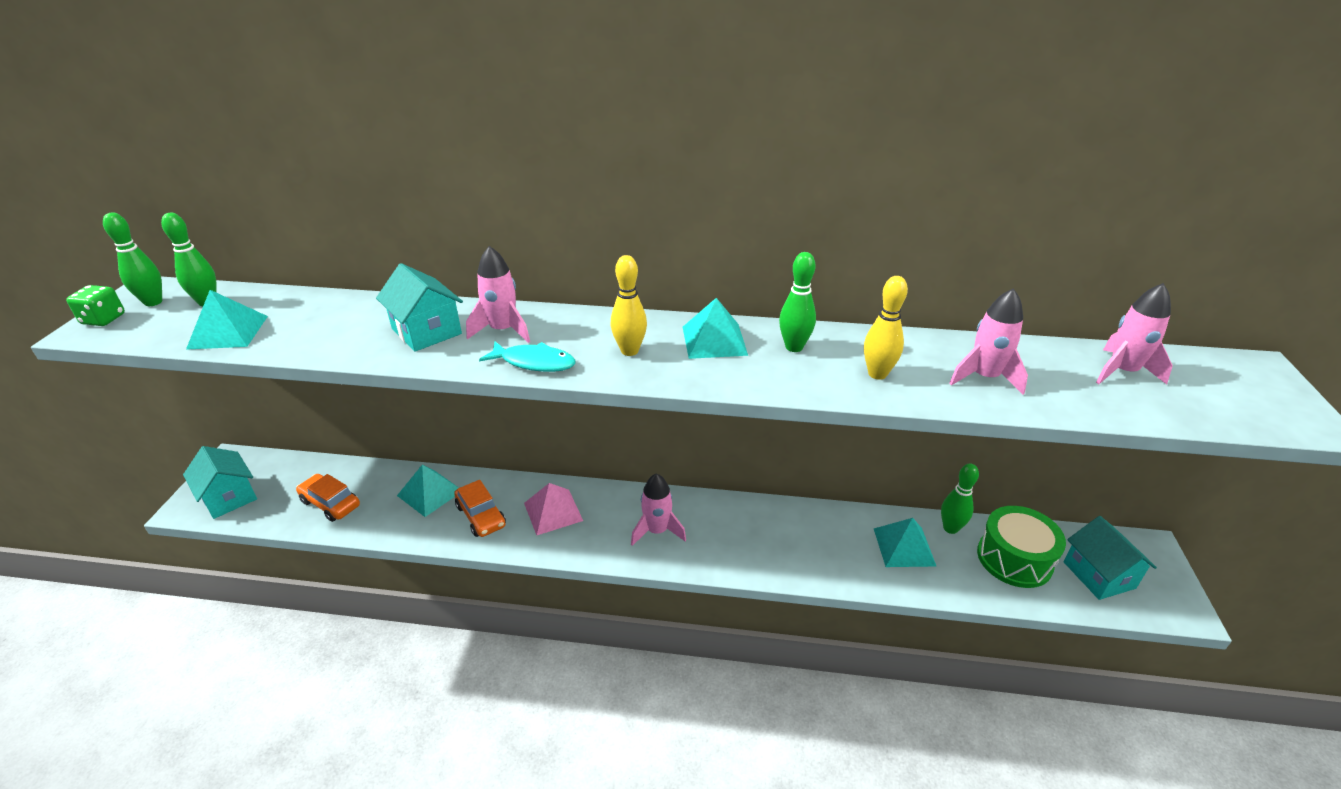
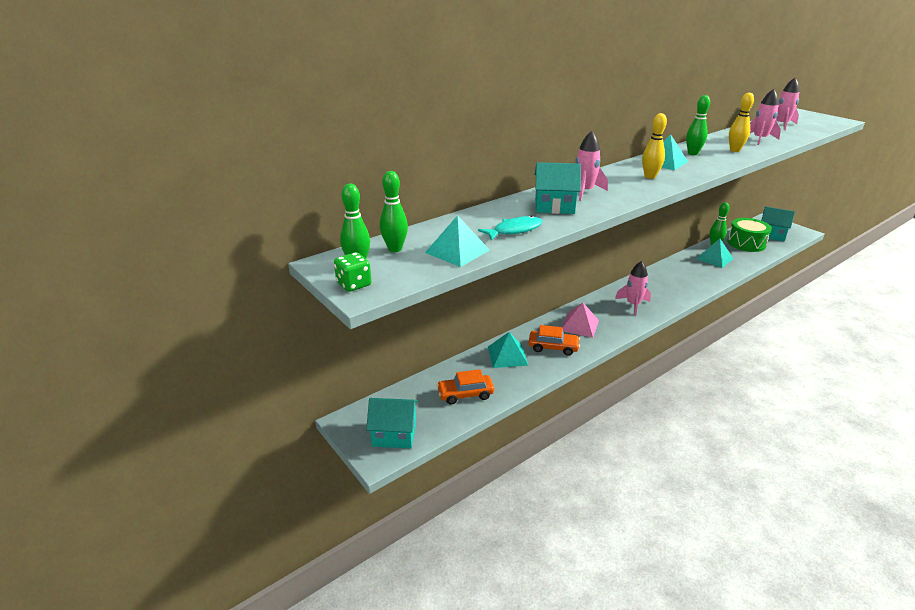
camera: 45 degrees left, 5 degrees down
turquoise fish [479,341,576,372] -> turquoise fish moved to [478,216,543,241]

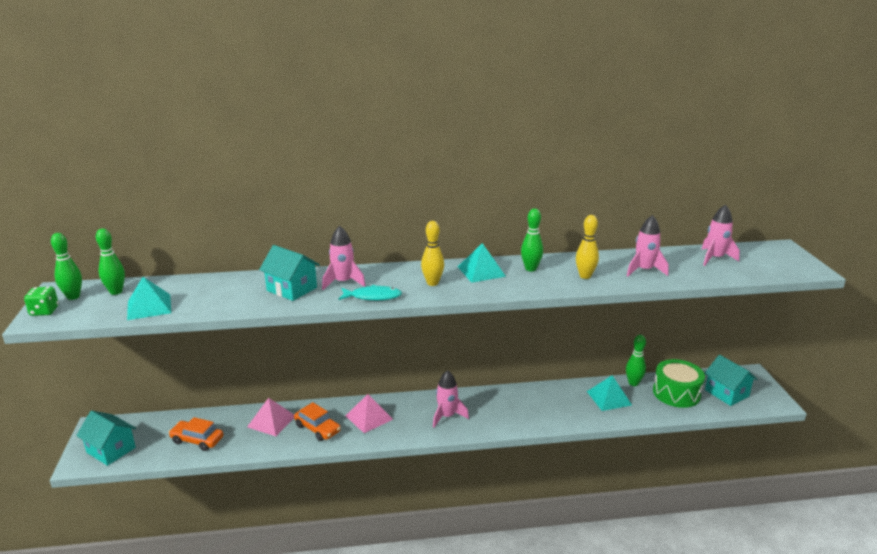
camera: 30 degrees right, 5 degrees down
turquoise fish [478,216,543,241] -> turquoise fish moved to [339,285,402,301]
turquoise pyramid [488,332,529,368] -> pink pyramid [247,398,294,436]

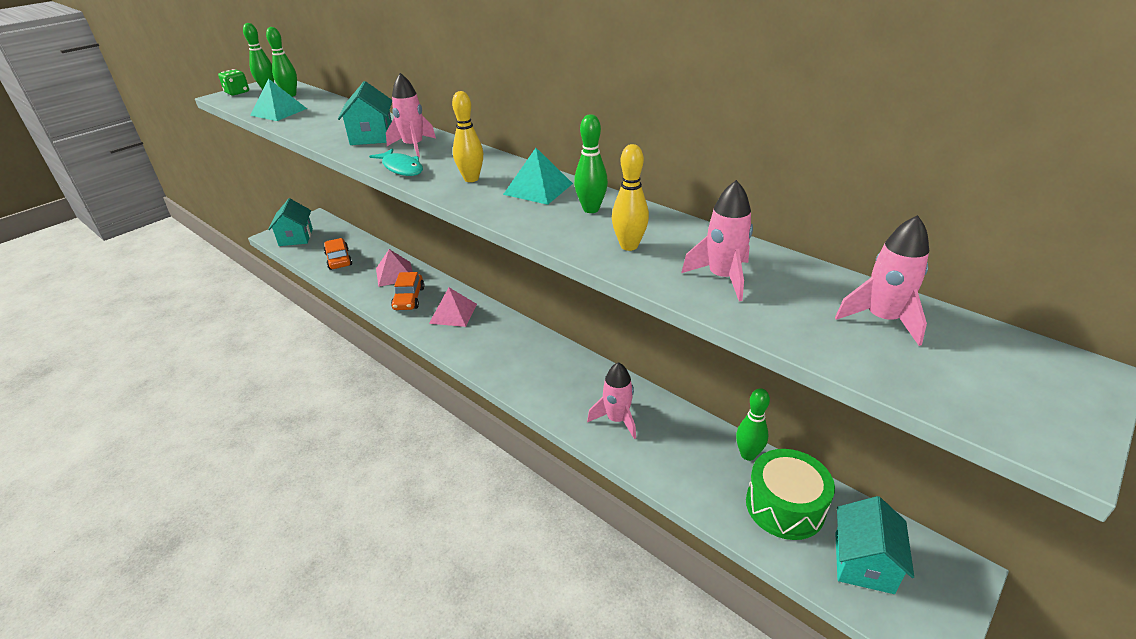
camera: 50 degrees right, 10 degrees up
pink rocket [433,370,469,428] -> pink rocket moved to [587,362,636,439]
turquoise pyramid [587,375,632,411] -> none

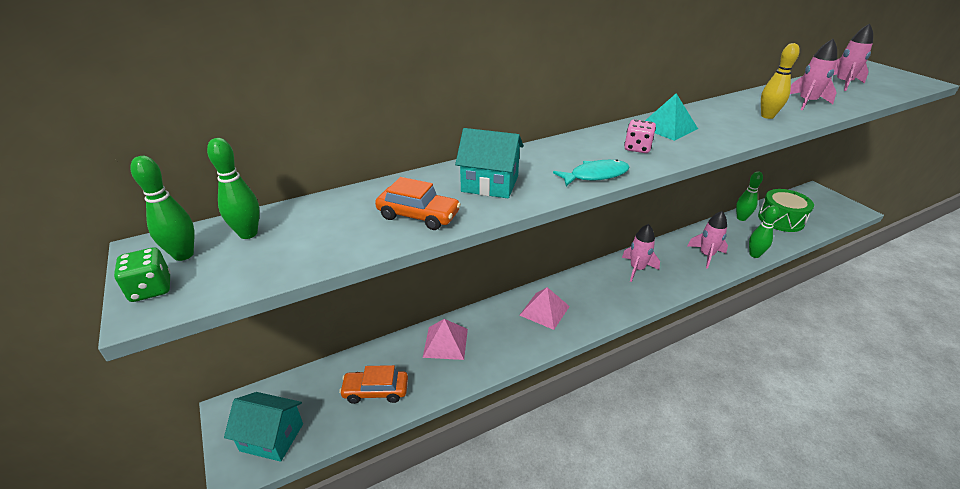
camera: 70 degrees left, 0 degrees up
turquoise pyramid [250,79,307,121] -> none
pink rocket [386,73,436,157] -> pink rocket moved to [622,224,660,282]
orange car [391,272,424,310] -> orange car moved to [375,177,461,230]
yellow bowling pin [452,91,483,182] -> pink dice [624,119,656,153]
green bowling pin [574,114,608,213] -> green bowling pin moved to [749,205,780,258]
turquoise house [835,496,914,594] -> none

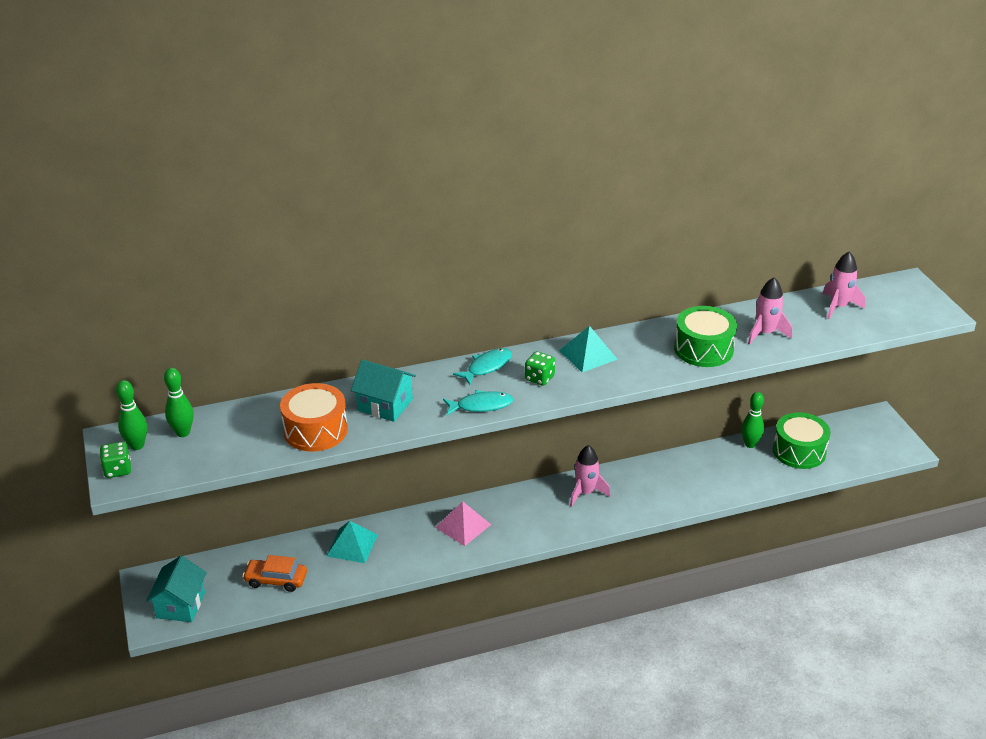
camera: 10 degrees right, 0 degrees up
turquoise house [224,392,303,462] -> turquoise house turned 75 degrees clockwise [146,556,207,622]
orange car [375,177,461,230] -> orange drum [280,383,348,452]
pink pyramid [423,319,468,360] -> turquoise pyramid [327,521,378,563]
pink dice [624,119,656,153] -> green dice [525,351,555,386]
pink rocket [688,211,728,269] -> none
green bowling pin [749,205,780,258] -> none
yellow bowling pin [761,43,800,119] -> green drum [674,306,737,367]
none -> turquoise fish [453,348,512,385]

